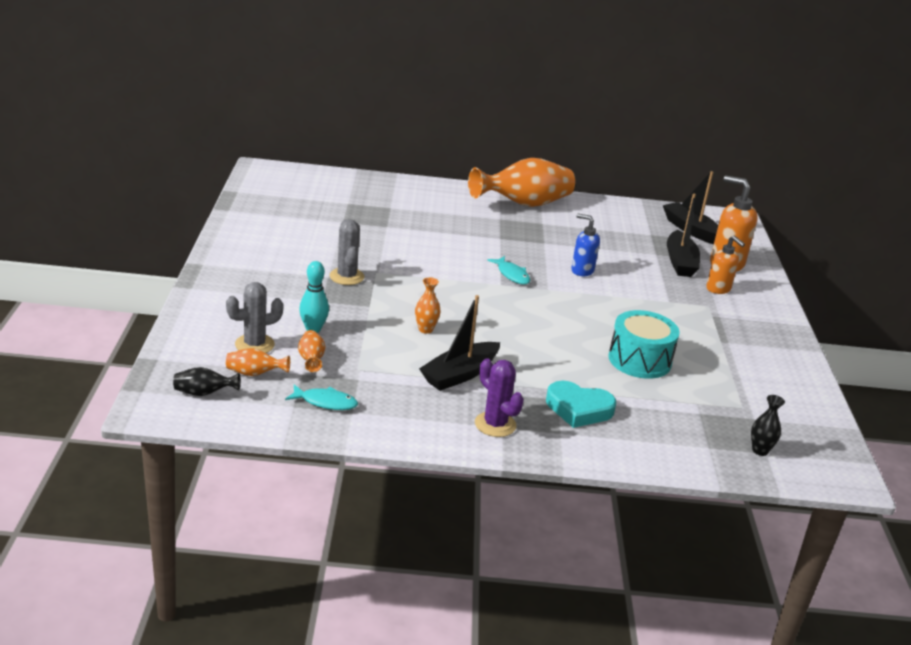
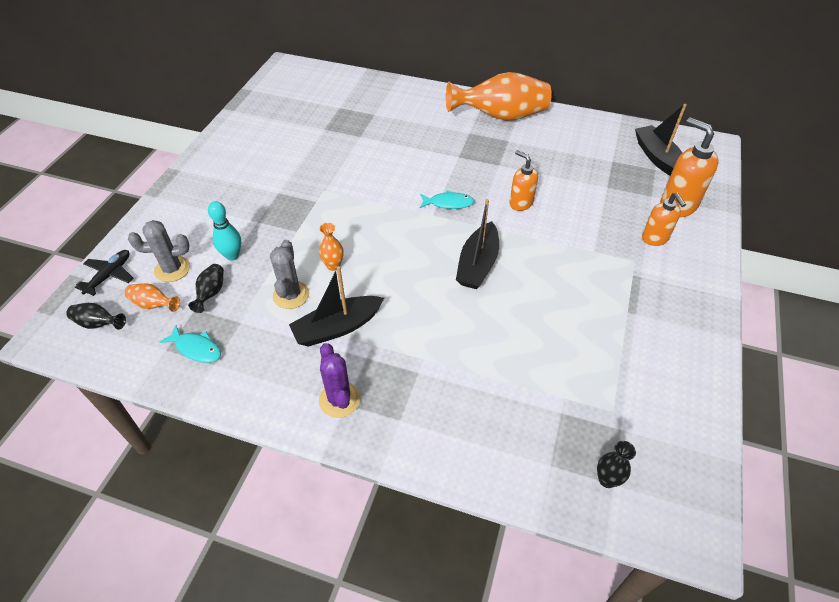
camera: 20 degrees right, 20 degrees up
orange vase [298,330,325,372] -> black vase [188,264,224,313]
grey cactus [330,219,364,285] -> grey cactus moved to [270,240,309,309]
turquoise fish [487,256,530,285] -> turquoise fish turned 75 degrees counterclockwise [420,190,474,209]
turquoise heart [546,381,616,428] -> none
blue soap dispenser [571,214,600,276] -> orange soap dispenser [509,150,538,211]
turquoise drum [608,310,680,379] -> none
black boat [667,194,700,277] -> black boat moved to [456,199,499,289]
none -> black plane [75,250,133,296]

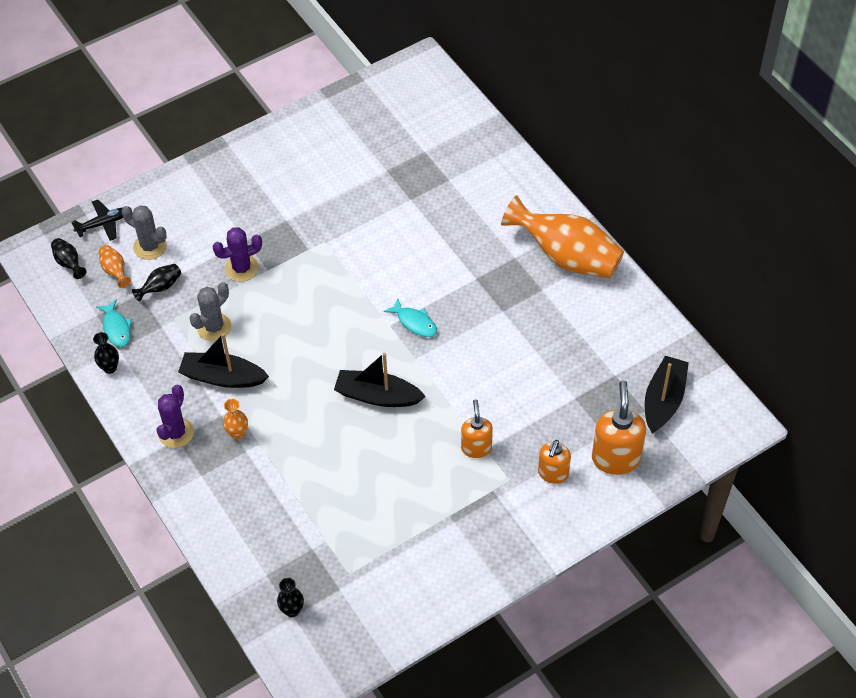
camera: 40 degrees right, 5 degrees up
turquoise bowling pin [208,201,241,261] -> none
orange vase [319,223,343,271] -> orange vase moved to [223,399,248,440]
black boat [456,199,499,289] -> black boat turned 45 degrees clockwise [334,353,426,407]
orange soap dispenser [509,150,538,211] -> orange soap dispenser moved to [461,399,493,458]
none -> black vase [93,332,119,374]
none -> purple cactus [213,227,262,282]

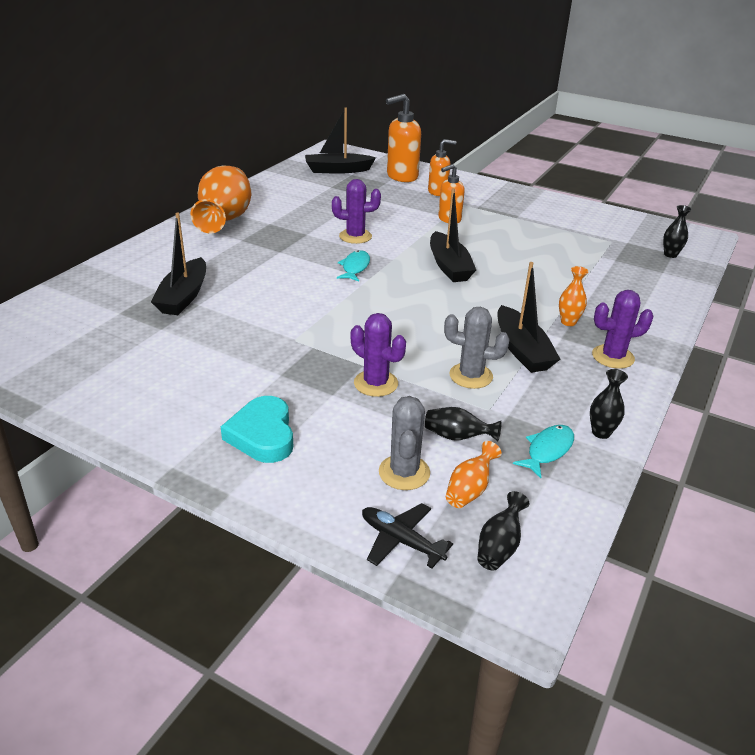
camera: 120 degrees left, 20 degrees down
none -> black boat [151,212,206,315]
none -> turquoise heart [221,396,293,463]
none -> purple cactus [332,179,381,244]

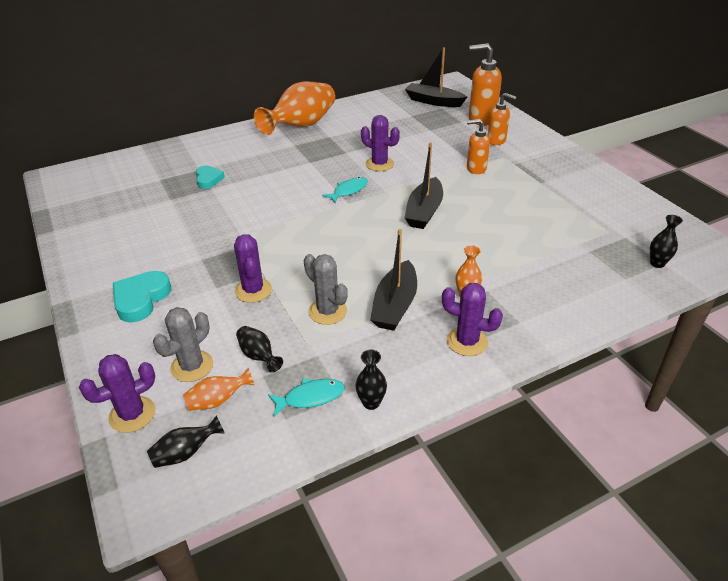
camera: 35 degrees right, 5 degrees up
black boat [151,212,206,315] -> turquoise heart [196,165,225,189]
black plane [362,503,453,568] -> purple cactus [79,354,155,433]

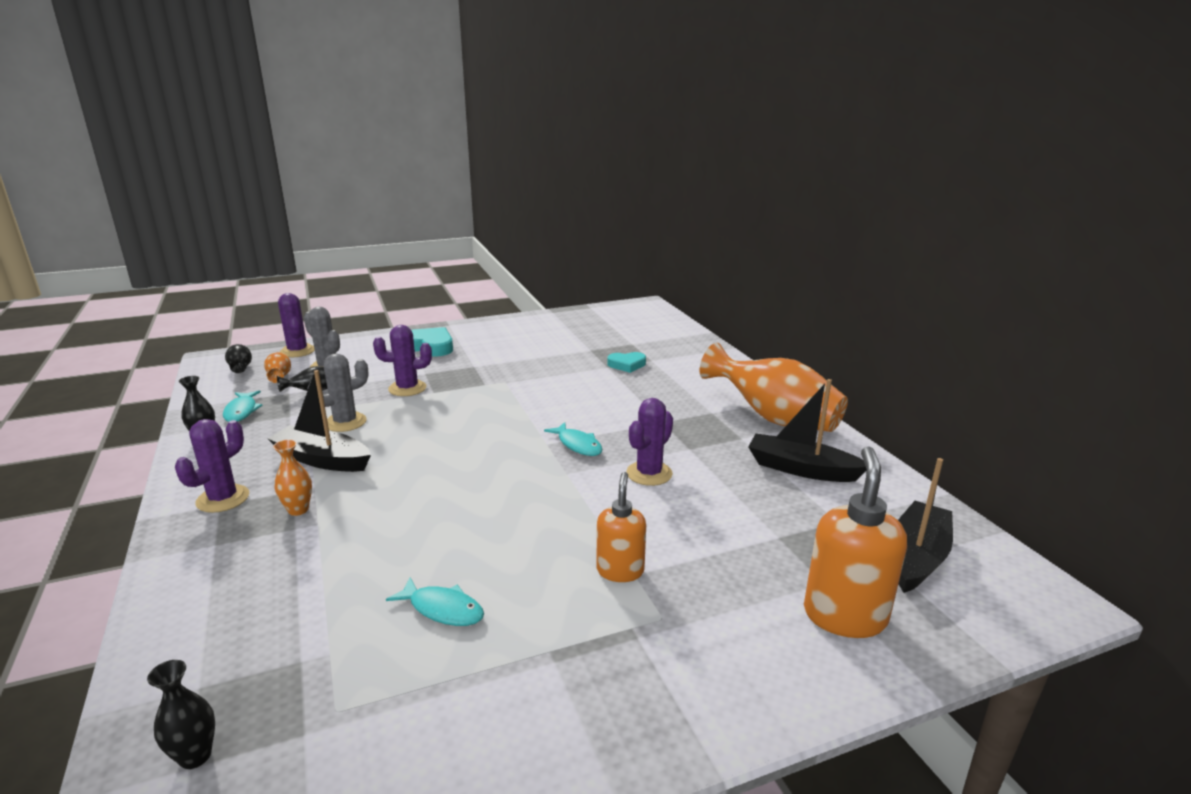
camera: 95 degrees right, 15 degrees down
black boat [404,142,443,229] -> black boat moved to [749,379,867,482]
orange soap dispenser [488,93,516,145] -> none
none -> turquoise fish [386,577,484,626]

